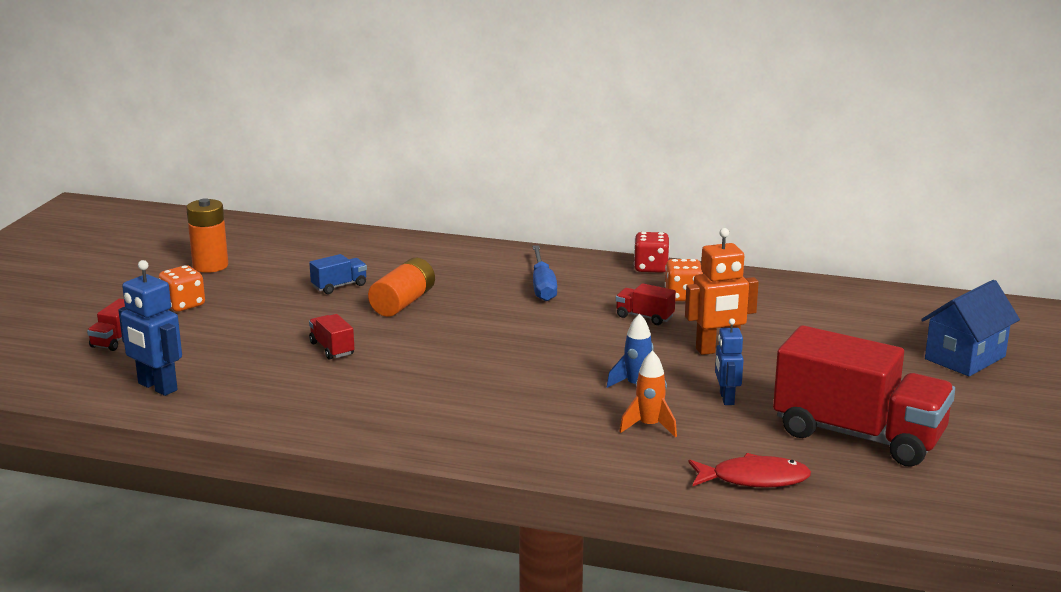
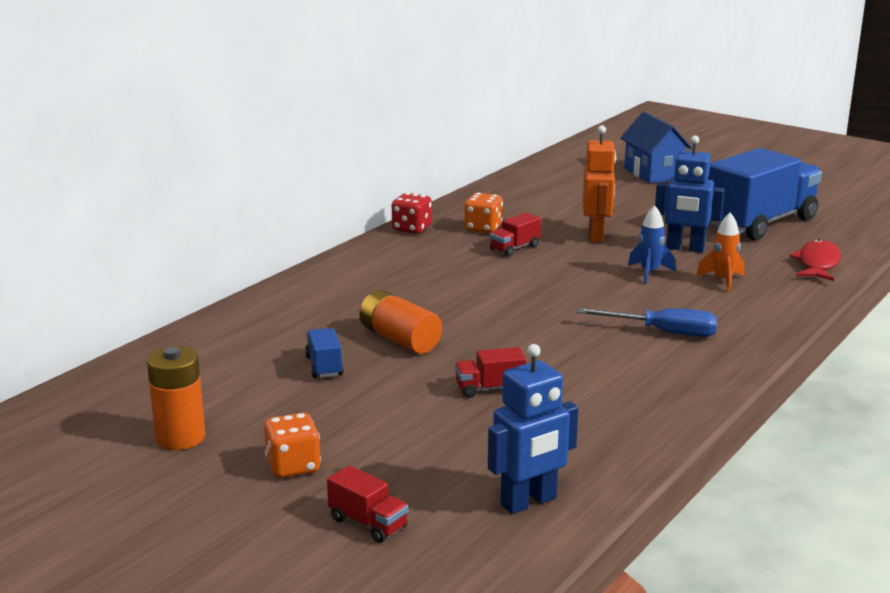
camera: 70 degrees left, 0 degrees up
blue screwdriver [532,245,557,301] -> blue screwdriver moved to [576,308,717,337]
blue robot [715,318,744,405] -> blue robot [655,135,725,253], size x1.58
red truck [773,325,955,467] -> blue truck [708,148,822,240]

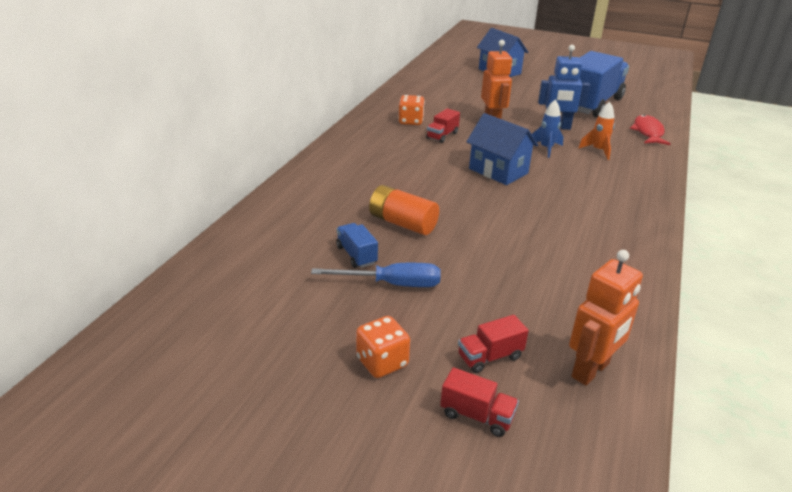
camera: 15 degrees left, 10 degrees up
orange battery [147,346,205,450] -> none
red dice [392,193,432,234] -> none
red truck [455,347,526,398] -> red truck moved to [458,315,529,373]
blue robot [488,344,579,514] -> orange robot [569,250,643,386]
blue screwdriver [576,308,717,337] -> blue screwdriver moved to [311,263,441,287]
none -> blue house [466,113,538,185]

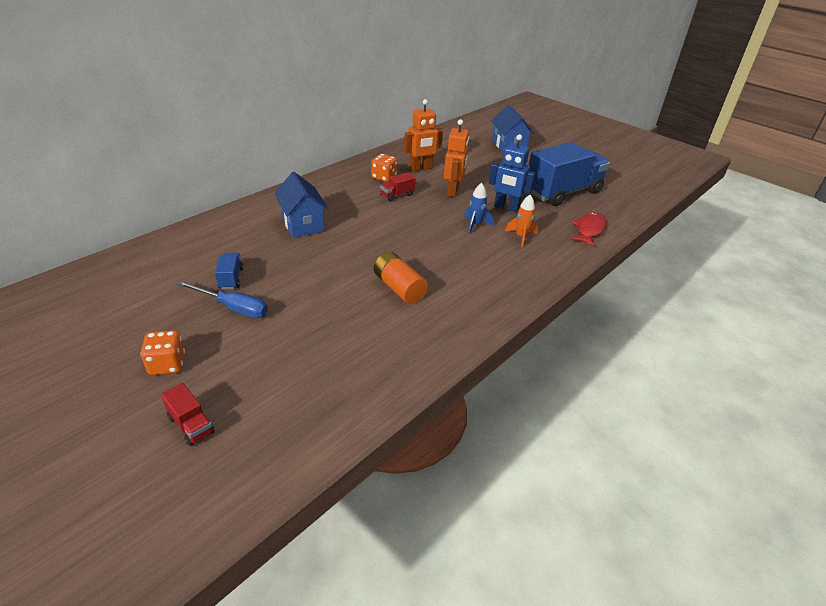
camera: 20 degrees right, 5 degrees up
orange battery [369,185,439,235] -> orange battery moved to [374,252,428,304]
red truck [458,315,529,373] -> none
blue house [466,113,538,185] -> blue house moved to [274,172,328,238]
orange robot [569,250,643,386] -> orange robot moved to [404,99,443,171]

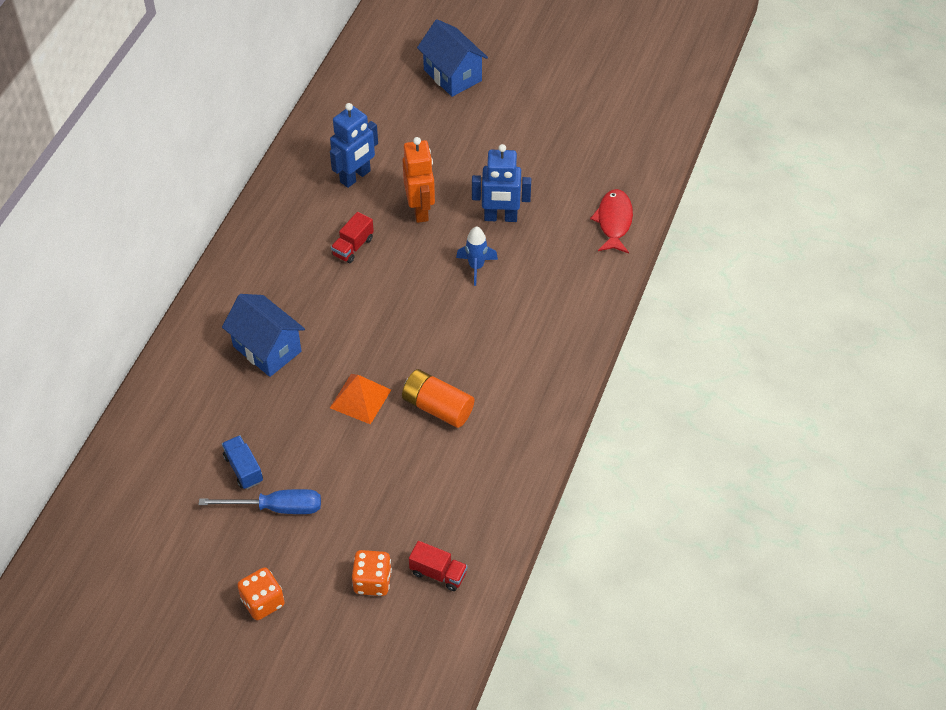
camera: 20 degrees left, 15 degrees up
red truck [161,383,215,446] -> red truck moved to [409,541,468,591]
orange dice [371,154,397,182] -> orange dice moved to [352,550,392,596]
orange robot [404,99,443,171] -> blue robot [330,103,378,188]
orange rocket [505,194,538,248] -> none
blue truck [529,142,610,206] -> none
none -> orange pyramid [330,374,391,425]

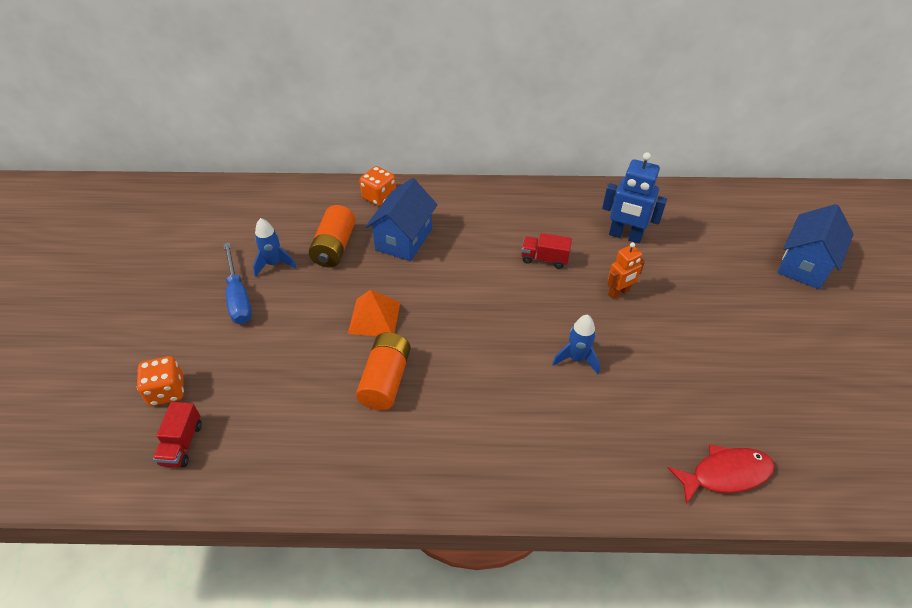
camera: 70 degrees right, 5 degrees down
blue truck [222,435,263,489] -> blue rocket [253,218,296,277]
orange dice [237,567,285,620] -> orange dice moved to [359,166,396,206]
orange robot [403,137,435,223] -> orange robot [607,242,645,299], size x0.63
blue robot [472,144,531,222] -> none
none -> orange battery [309,205,355,267]

